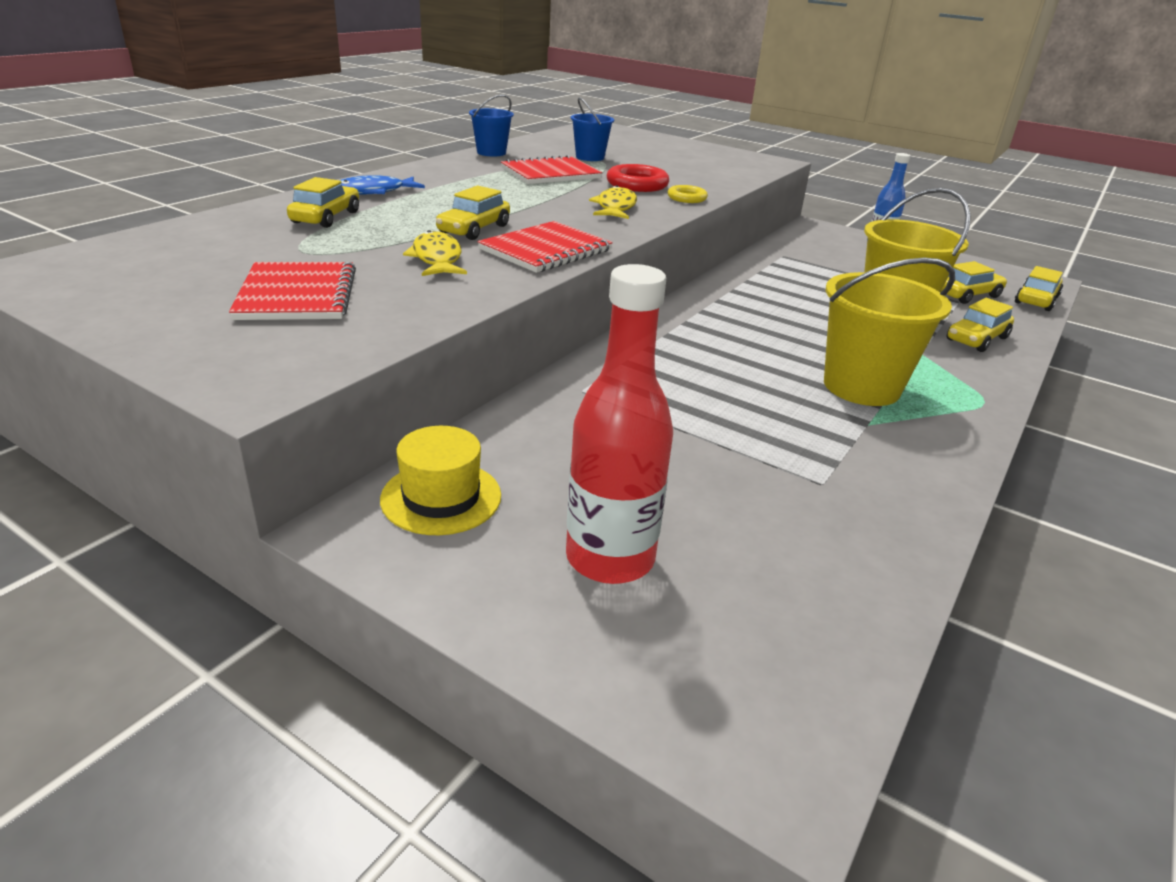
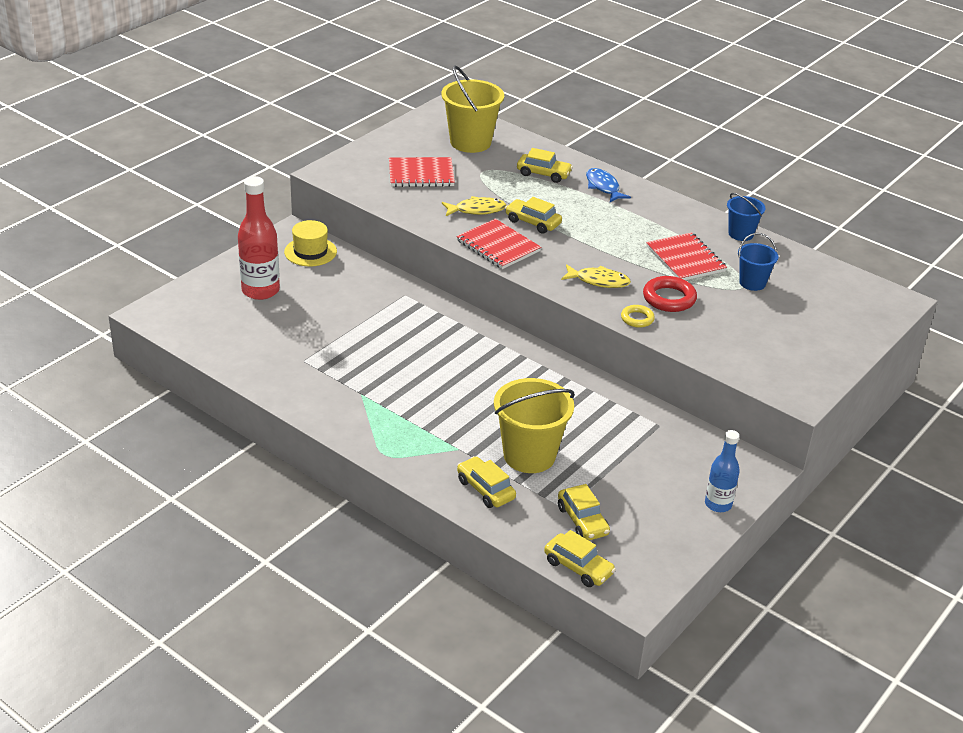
camera: 95 degrees right, 5 degrees up
yellow bucket [824,258,955,406] -> yellow bucket moved to [441,65,504,153]

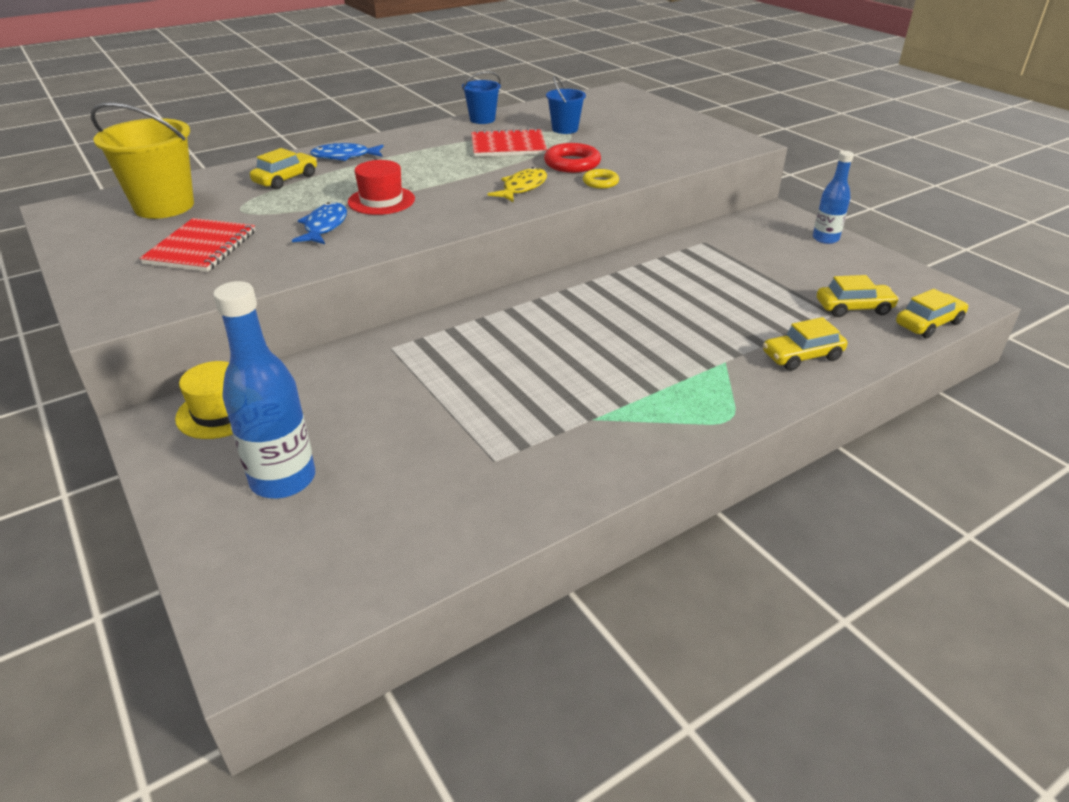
camera: 70 degrees left, 0 degrees up
red bottle [238,176,280,300] -> blue bottle [213,281,315,498]
yellow fish [442,196,506,216] -> blue fish [292,202,347,244]
red notebook [456,219,541,269] -> none
yellow bucket [494,378,575,473] -> none
yellow car [505,197,562,234] -> red hat [348,160,415,215]

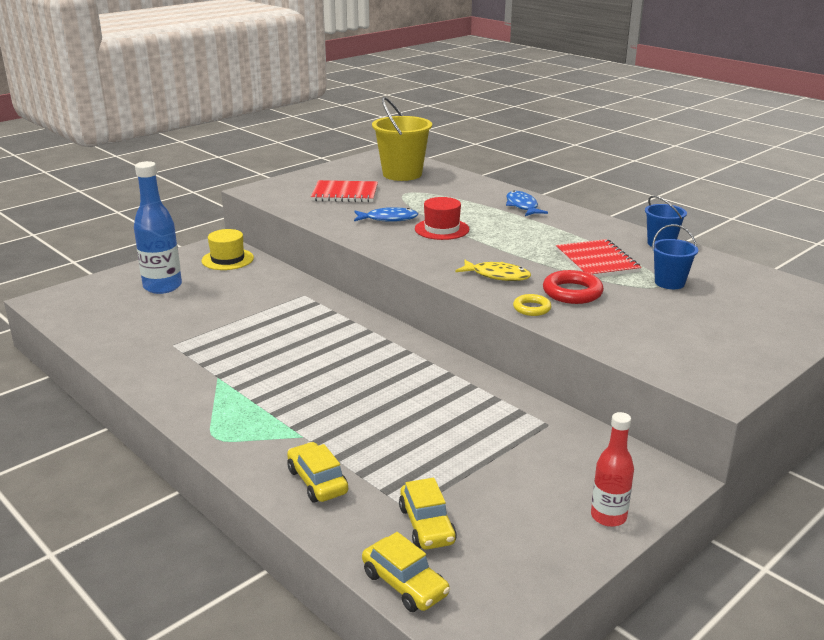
camera: 80 degrees right, 10 degrees down
yellow car [250,148,317,190] -> none
blue bottle [813,151,854,244] -> red bottle [591,412,634,527]

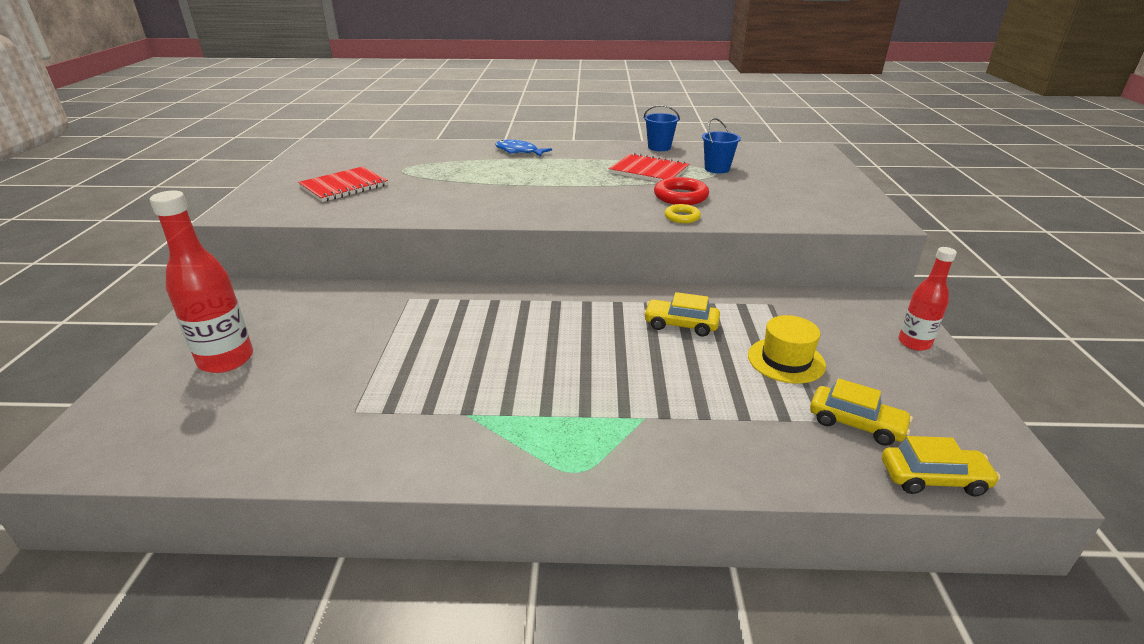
camera: 45 degrees left, 5 degrees up
blue bottle [134,161,182,294] -> red bottle [150,191,253,373]
yellow hat [202,229,254,270] -> yellow hat moved to [748,315,826,384]
yellow car [287,442,348,503] -> yellow car moved to [644,292,720,337]
blue fish [354,207,418,222] -> none
yellow bucket [372,97,432,181] -> none
red hat [415,197,469,240] -> none
yellow fish [455,260,531,281] -> none

